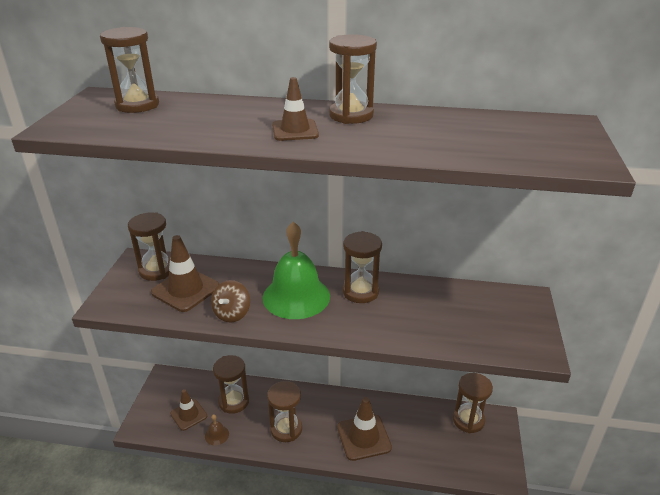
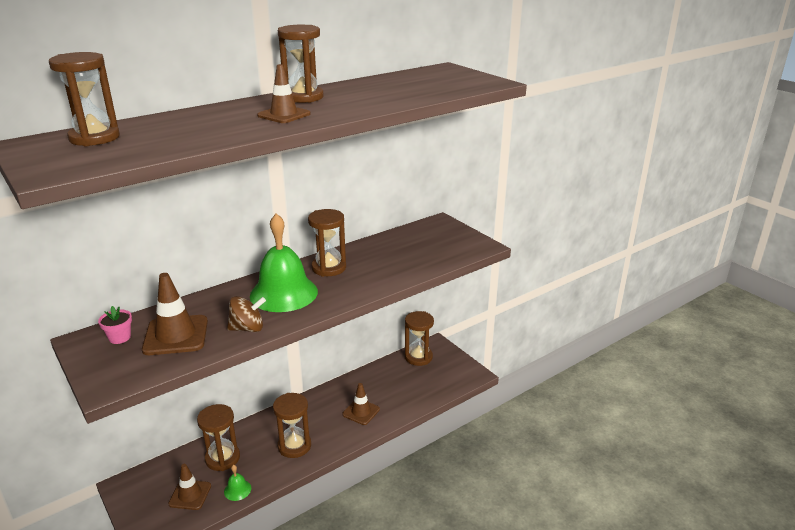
camera: 45 degrees left, 5 degrees down
brown hourglass [128,212,170,281] -> pink flower pot [98,306,132,344]
brown bell [205,414,229,446] -> green bell [224,465,251,501]
brown spinning top [211,280,250,323] -> brown spinning top turned 75 degrees counterclockwise [227,296,266,332]
brown traffic cone [337,397,392,461] -> brown traffic cone [342,383,380,425], size x0.66

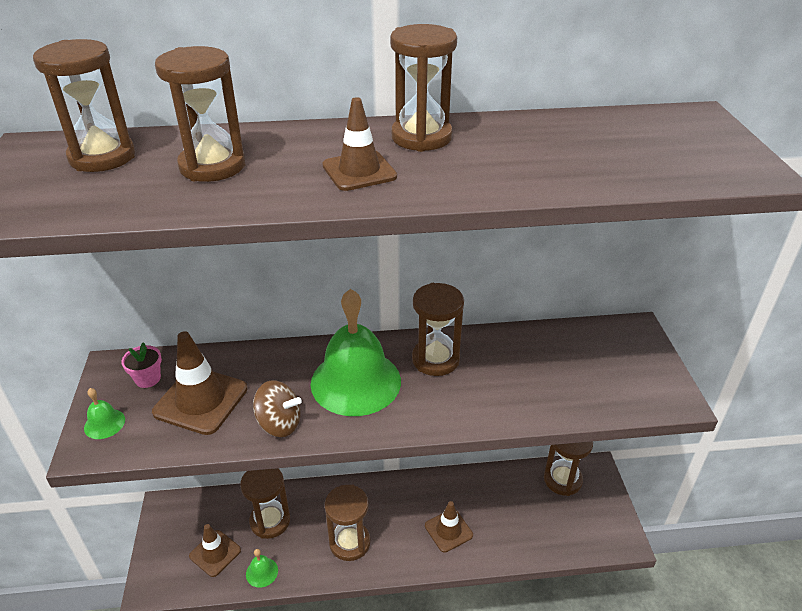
camera: 30 degrees right, 10 degrees up
none -> green bell [84,388,125,439]
none -> brown hourglass [155,46,245,182]

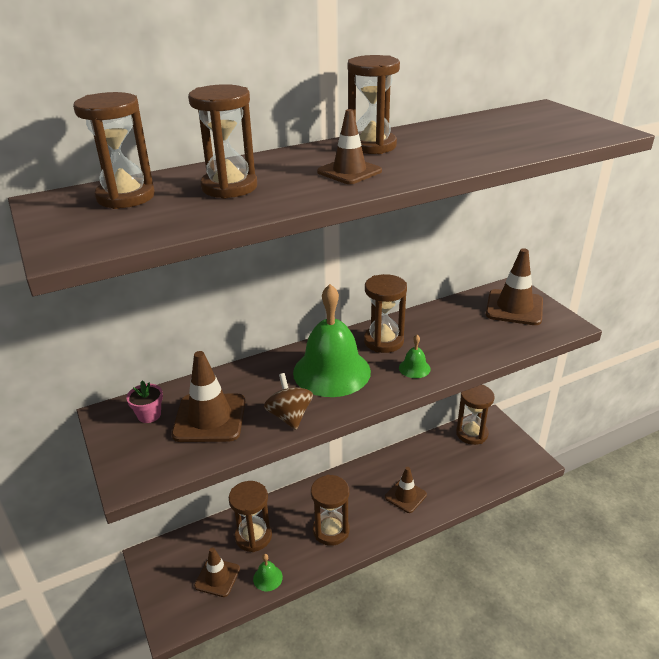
camera: 20 degrees left, 5 degrees down
green bell [84,388,125,439] -> green bell moved to [399,335,431,378]
brown spinning top [253,380,302,437] -> brown spinning top turned 105 degrees counterclockwise [264,373,313,430]
none -> brown traffic cone [486,248,543,325]

